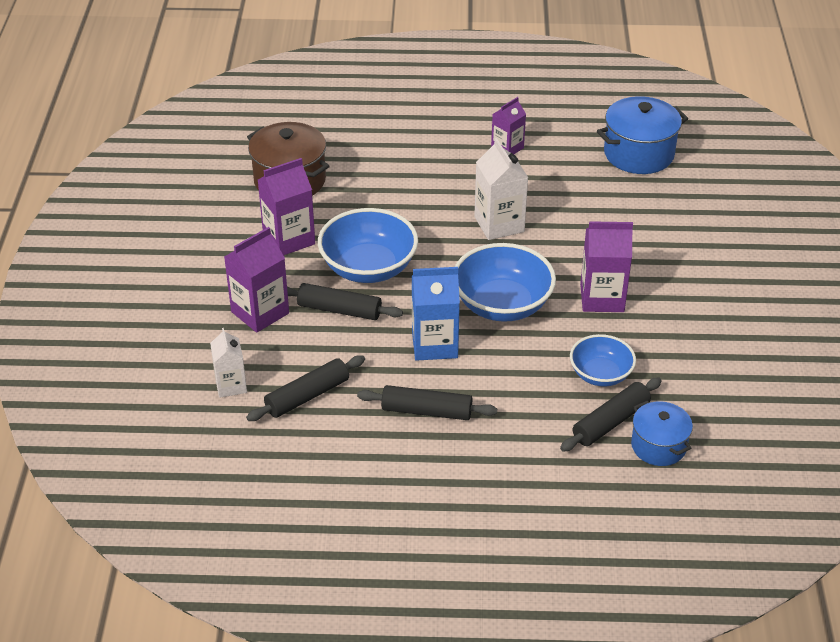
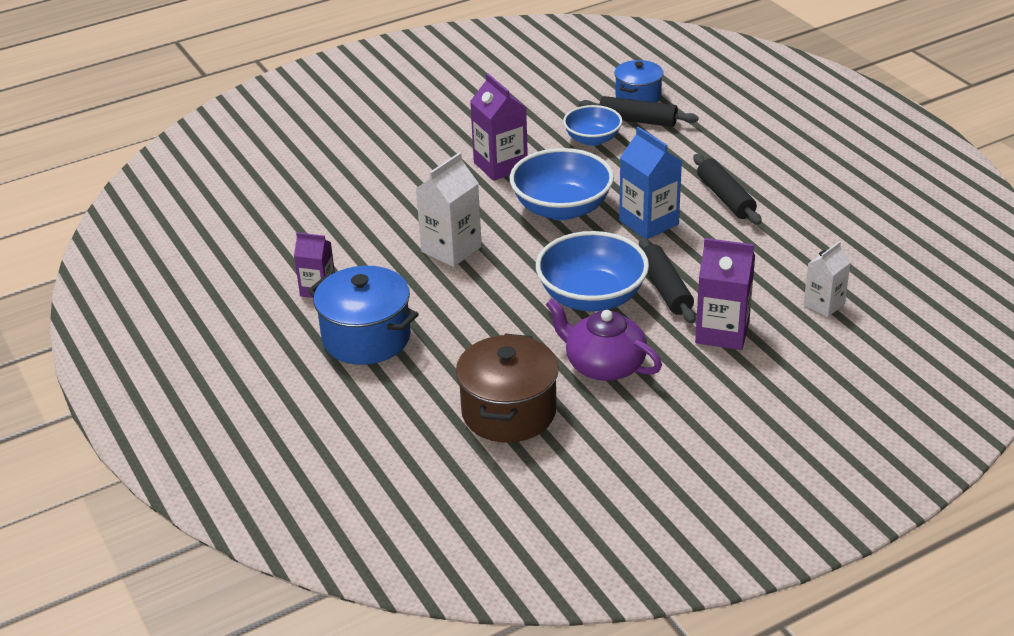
camera: 120 degrees left, 5 degrees down
black rolling pin [246,355,365,421] -> none
purple carton [258,158,315,256] -> purple teapot [546,298,662,381]
blue pot [597,96,688,174] -> blue pot moved to [308,266,419,365]

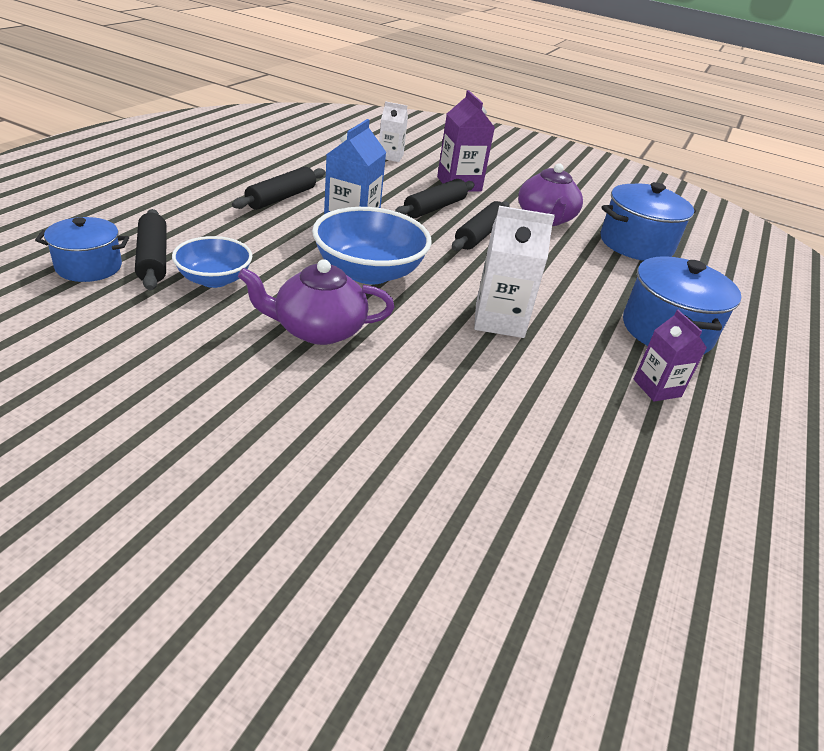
camera: 130 degrees left, 0 degrees up
brown pot [456,334,559,443] -> blue pot [601,182,696,261]
purple carton [470,73,528,181] -> purple teapot [238,259,394,345]
blue bowl [536,231,649,311] -> black rolling pin [452,201,510,251]

